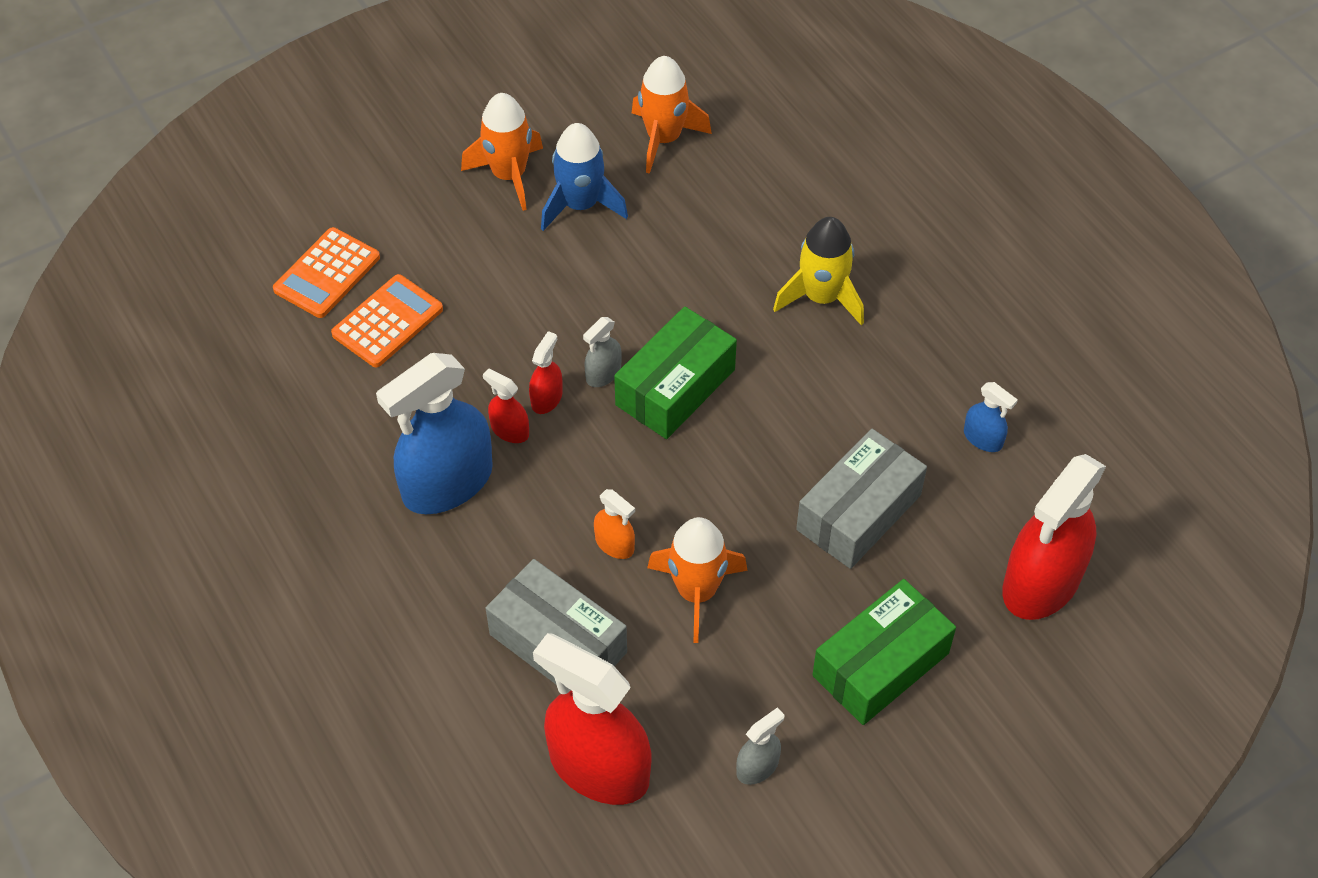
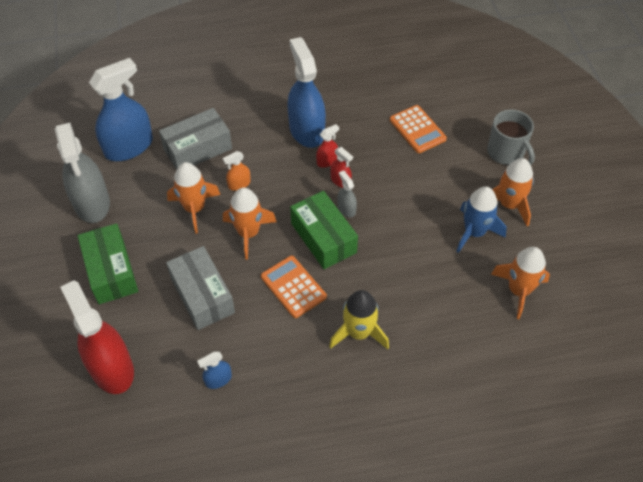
camera: 110 degrees right, 0 degrees up
orange calculator [273,227,380,318] -> orange calculator moved to [261,256,327,318]
red spray bottle [533,633,652,805] -> blue spray bottle [89,58,153,161]
grey spray bottle [736,707,784,785] -> grey spray bottle [55,123,110,223], size x2.26
none -> orange rocket [223,188,277,259]
none -> grey mug [487,109,535,165]

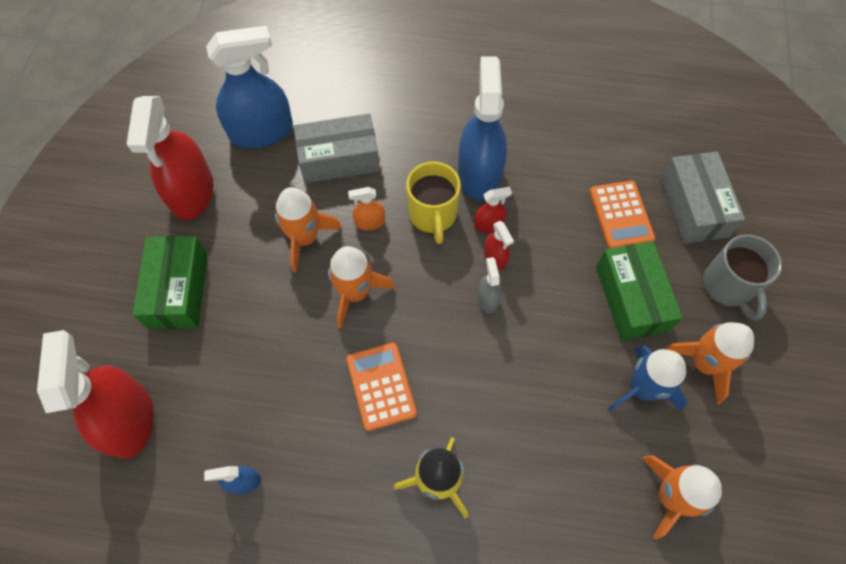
camera: 20 degrees right, 10 degrees up
grey spray bottle [55,123,110,223] -> red spray bottle [126,96,214,220]
grey box [166,246,235,330] -> grey box moved to [661,152,745,244]
green box [290,191,358,269] -> green box moved to [596,241,683,341]
none -> yellow mug [406,162,461,244]

